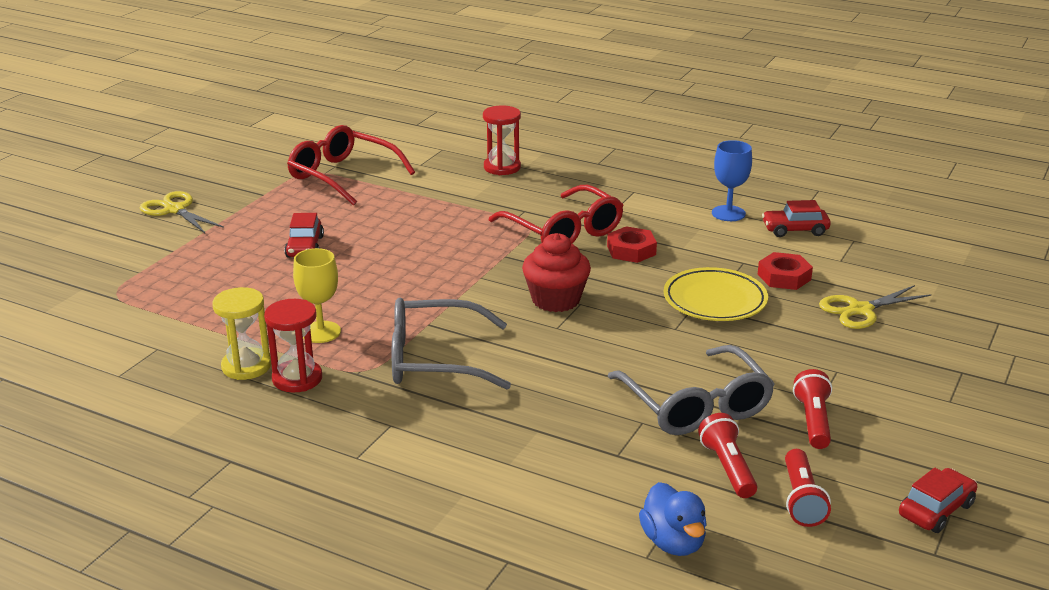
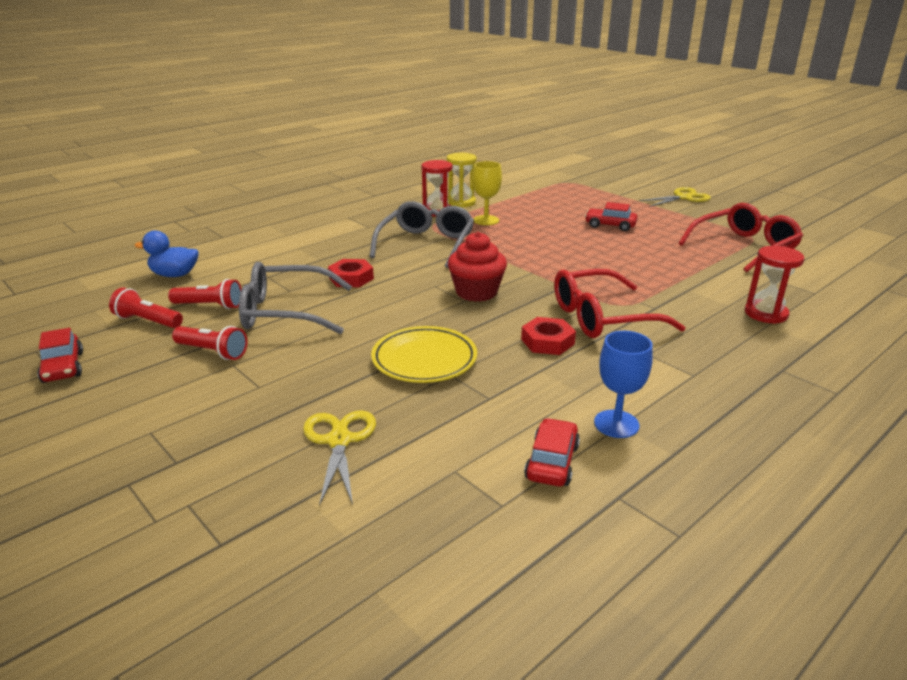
camera: 110 degrees right, 0 degrees up
red nut [758,252,813,290] -> red nut moved to [328,259,374,287]

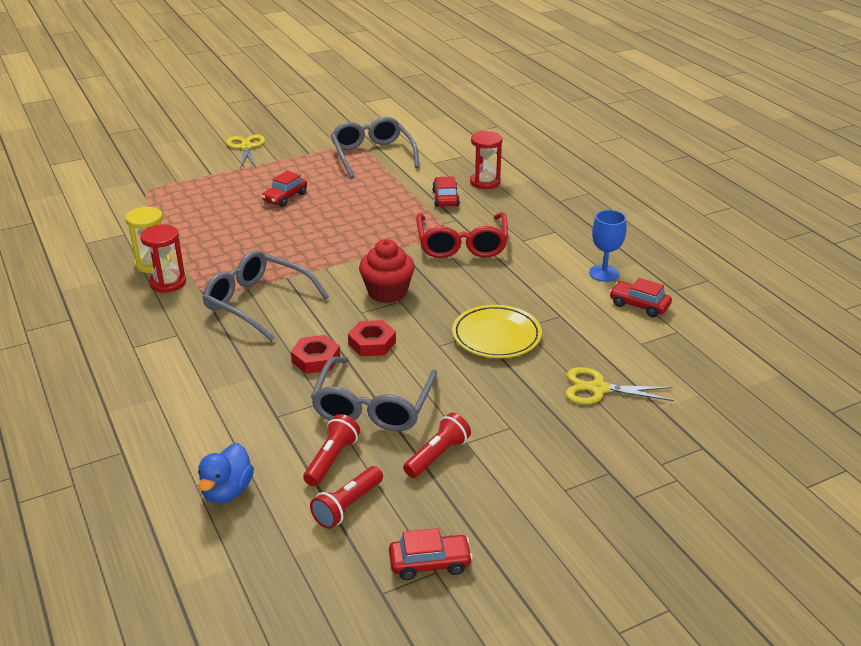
camera: 75 degrees left, 5 degrees up
yellow goblet [473,161,502,225] -> none
red nut [521,317,576,355] -> red nut moved to [348,320,396,356]
red glasses [678,203,803,272] -> grey glasses [331,117,420,179]
none -> red car [432,176,460,207]

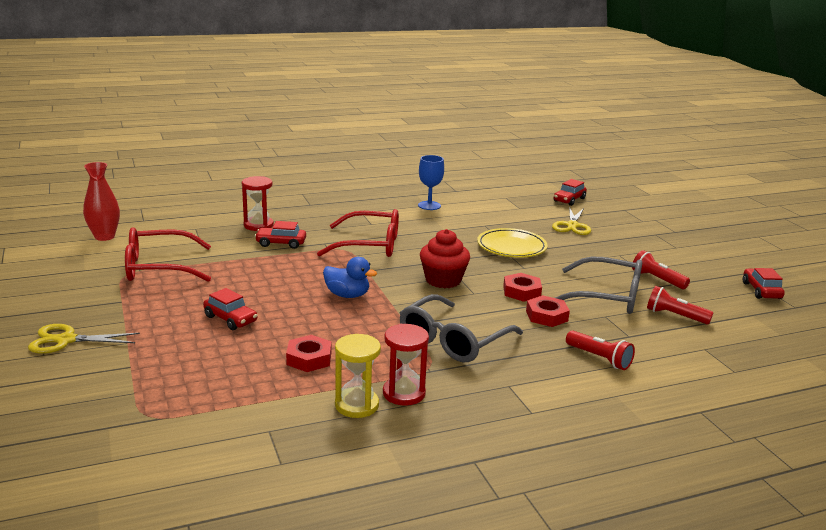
camera: 85 degrees left, 10 degrees down
blue duck [198,443,254,503] -> blue duck moved to [323,257,377,298]
red flashlight [310,466,383,529] -> red flashlight moved to [566,330,635,370]
grey glasses [331,117,420,179] -> red glasses [125,227,211,282]
red car [609,278,672,317] -> red car moved to [554,179,587,206]
none -> red vase [83,162,120,241]
none -> red nut [286,335,331,372]

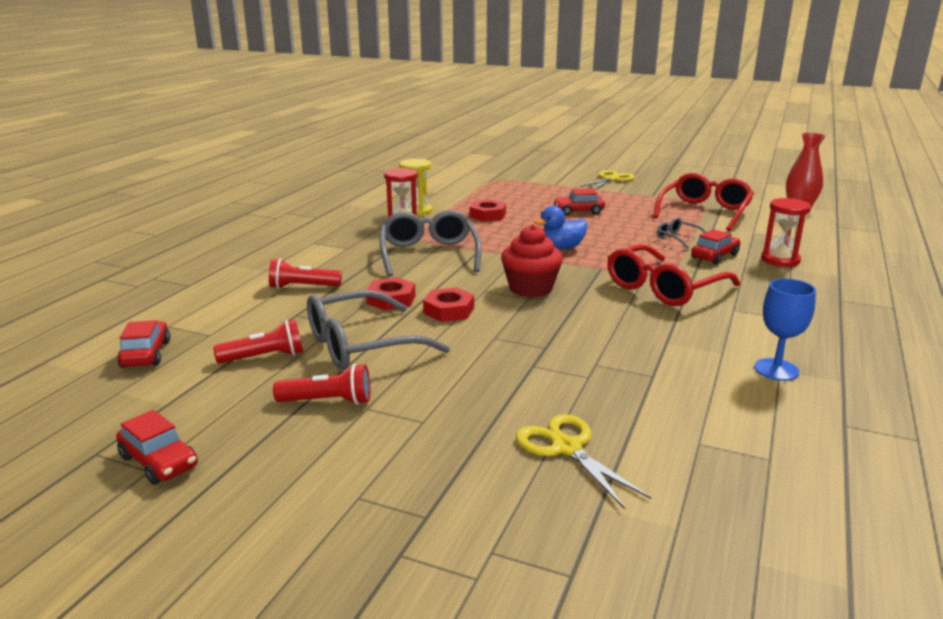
camera: 135 degrees right, 0 degrees up
yellow plate [477,228,547,258] -> none
red car [554,179,587,206] -> red car moved to [117,320,170,368]
none -> grey glasses [657,217,706,249]

